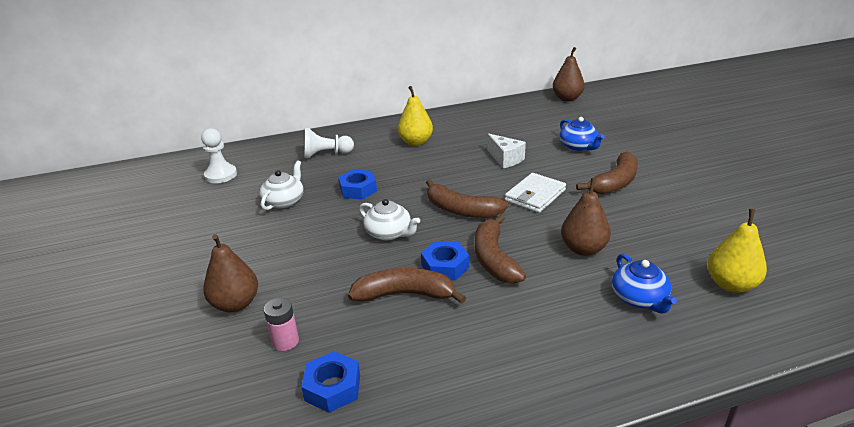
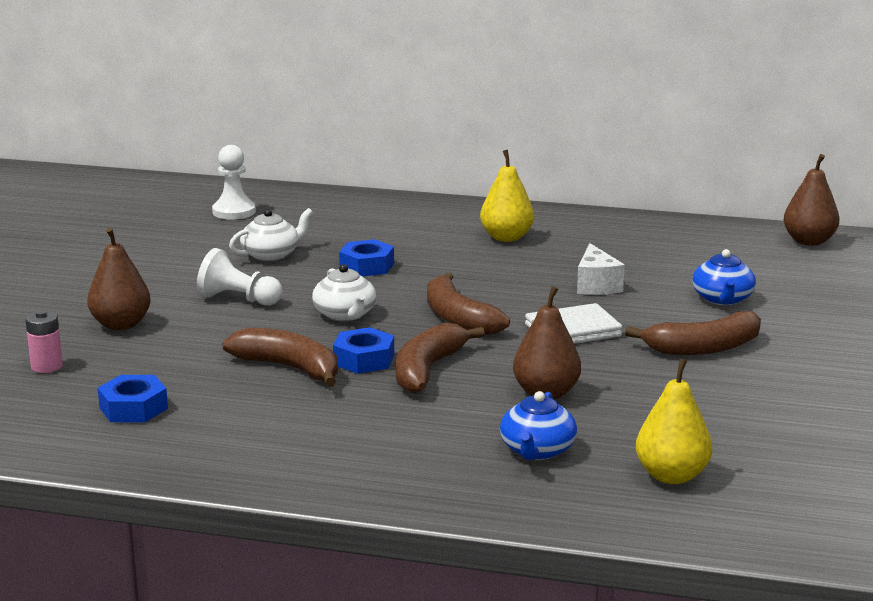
camera: 30 degrees right, 10 degrees down
pink battery [264,298,299,351] -> pink battery moved to [25,310,63,373]
white pawn [304,128,354,158] -> white pawn moved to [197,248,283,306]

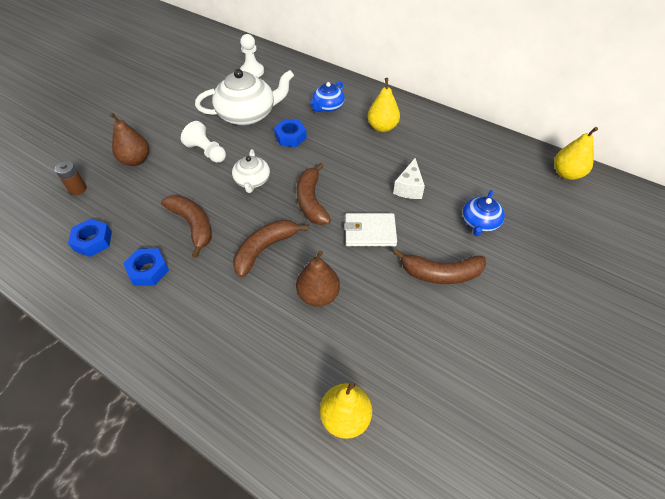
camera: 20 degrees right, 30 degrees up
pink battery [25,310,63,373] -> brown battery [55,161,87,195]
white teapot [229,208,313,261] -> white teapot [195,69,294,125], size x1.82
blue nut [333,327,394,374] -> blue nut moved to [123,248,169,286]
blue teapot [500,391,577,460] -> blue teapot moved to [310,81,345,112]
brown pear [784,154,840,246] -> yellow pear [554,127,598,180]

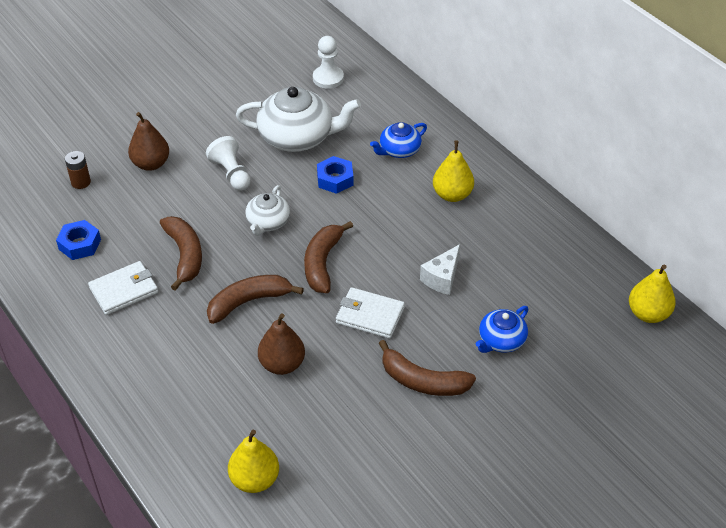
camera: 20 degrees right, 5 degrees down
blue nut [123,248,169,286] -> white wallet [88,261,158,315]

